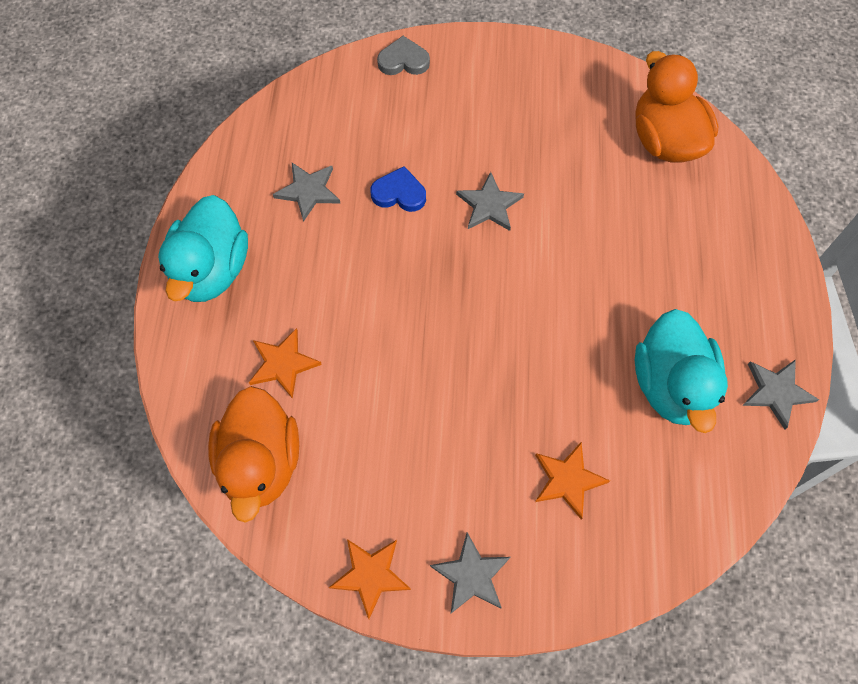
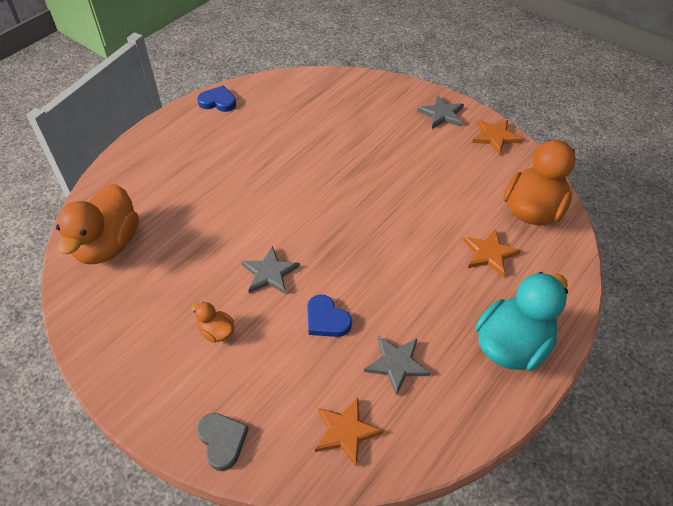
camera: 145 degrees left, 15 degrees down
grey heart [377,36,430,75] -> grey heart turned 150 degrees counterclockwise [197,413,249,471]
orange star [535,442,610,519] -> orange star moved to [315,398,383,467]
turquoise duck [635,309,728,433] -> none
grey star [742,359,819,429] -> blue heart [197,86,236,112]
none -> orange duck [191,302,234,343]

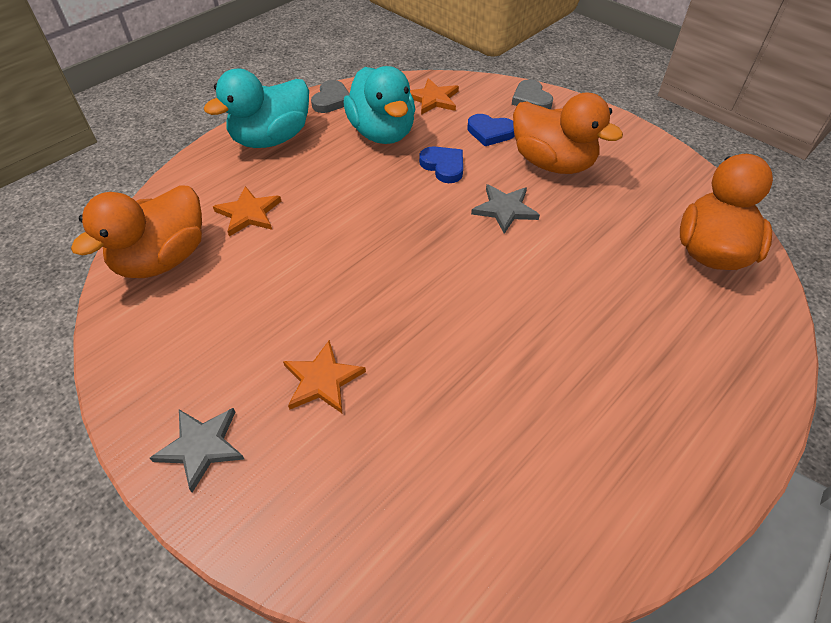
camera: 175 degrees left, 0 degrees up
orange duck [191,302,234,343] -> orange duck [513,92,623,174], size x2.22
blue heart [197,86,236,112] -> blue heart moved to [467,114,514,146]
grey star [364,336,430,396] -> turquoise duck [344,66,415,144]
orange star [472,120,522,155] -> orange star moved to [283,340,366,413]
none -> grey heart [311,80,349,113]

